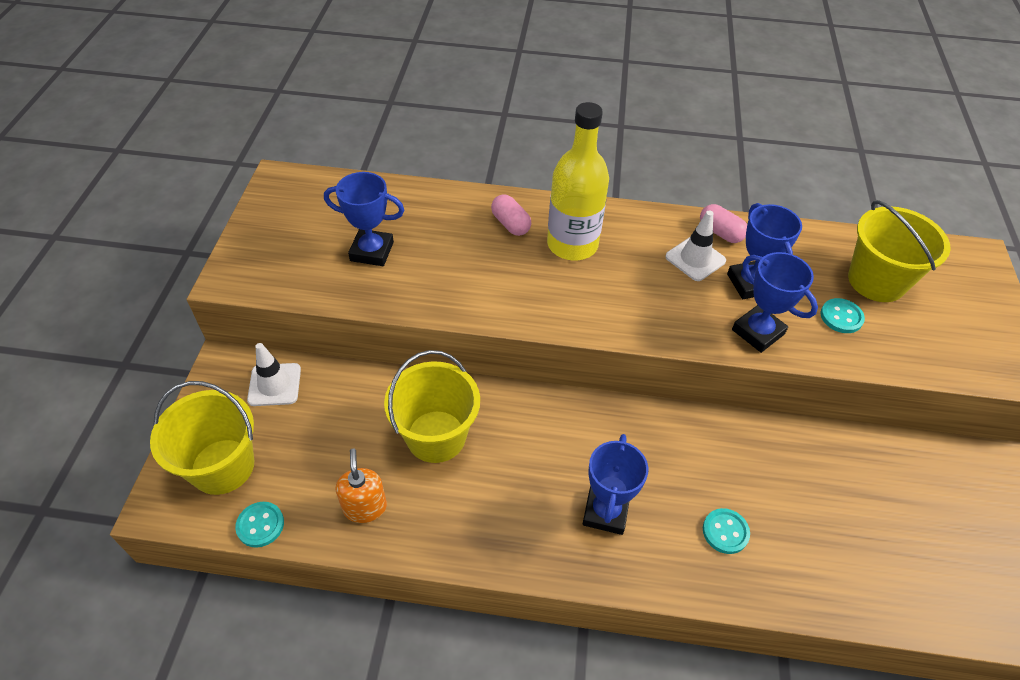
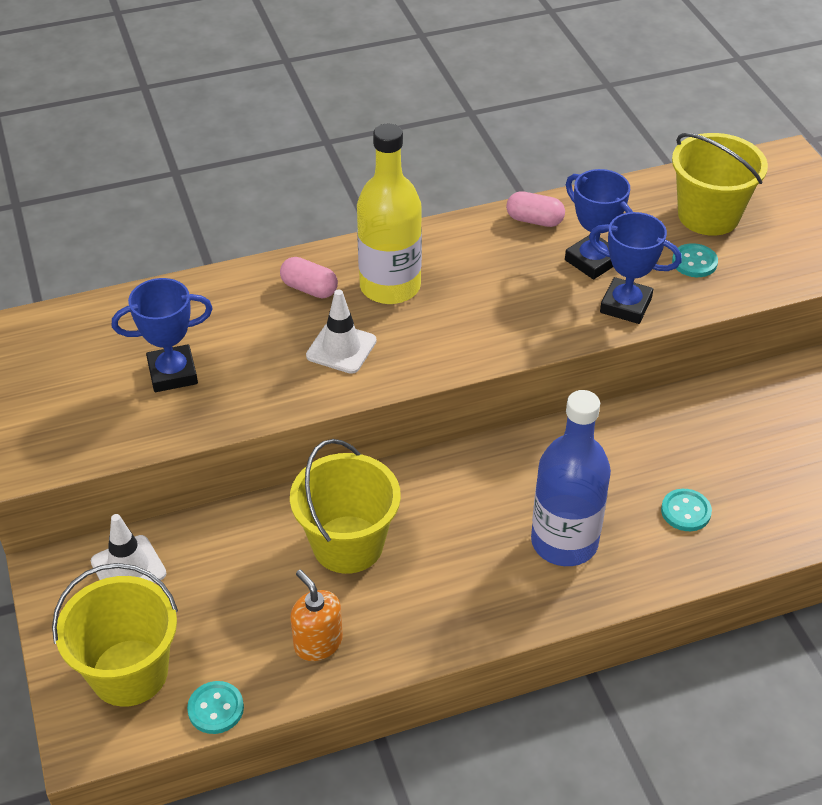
camera: 25 degrees left, 5 degrees down
blue trophy [583,434,648,535] -> blue bottle [531,390,611,566]
white traffic cone [665,211,726,281] -> white traffic cone moved to [306,289,377,374]

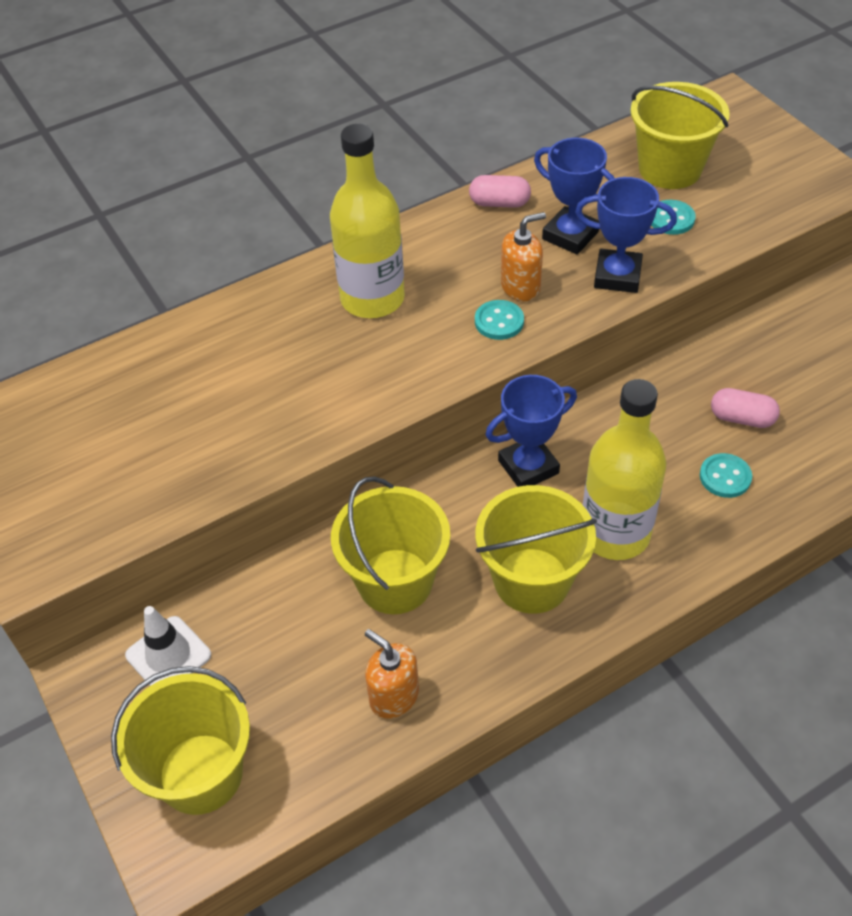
camera: 10 degrees left, 5 degrees up
blue trophy [112,278,213,392] -> blue trophy moved to [485,375,577,487]
turquoise button [187,681,244,734] -> turquoise button moved to [475,300,524,340]
pink capsule [280,257,338,298] -> pink capsule moved to [711,388,780,428]
white traffic cone [306,289,377,374] -> none
blue bottle [531,390,611,566] -> yellow bottle [583,379,666,560]
none -> yellow bucket [476,485,597,614]
none -> orange soap dispenser [501,212,546,301]

